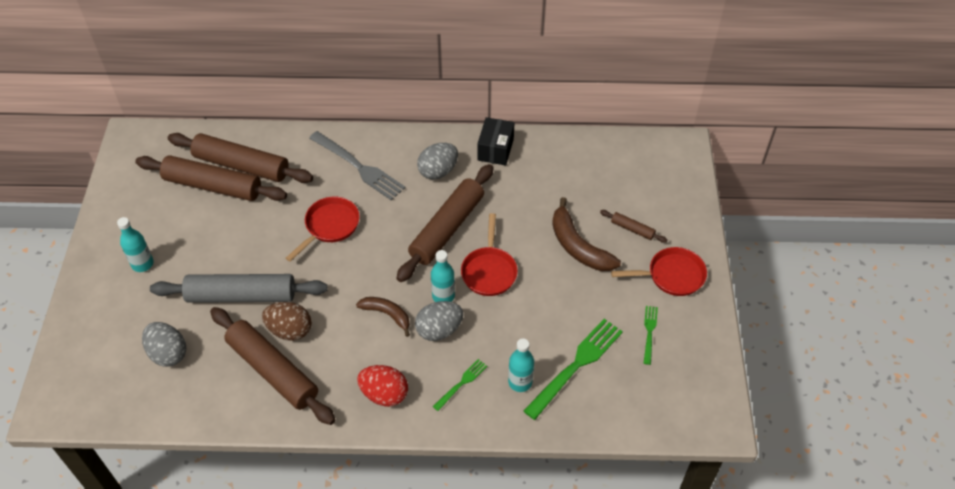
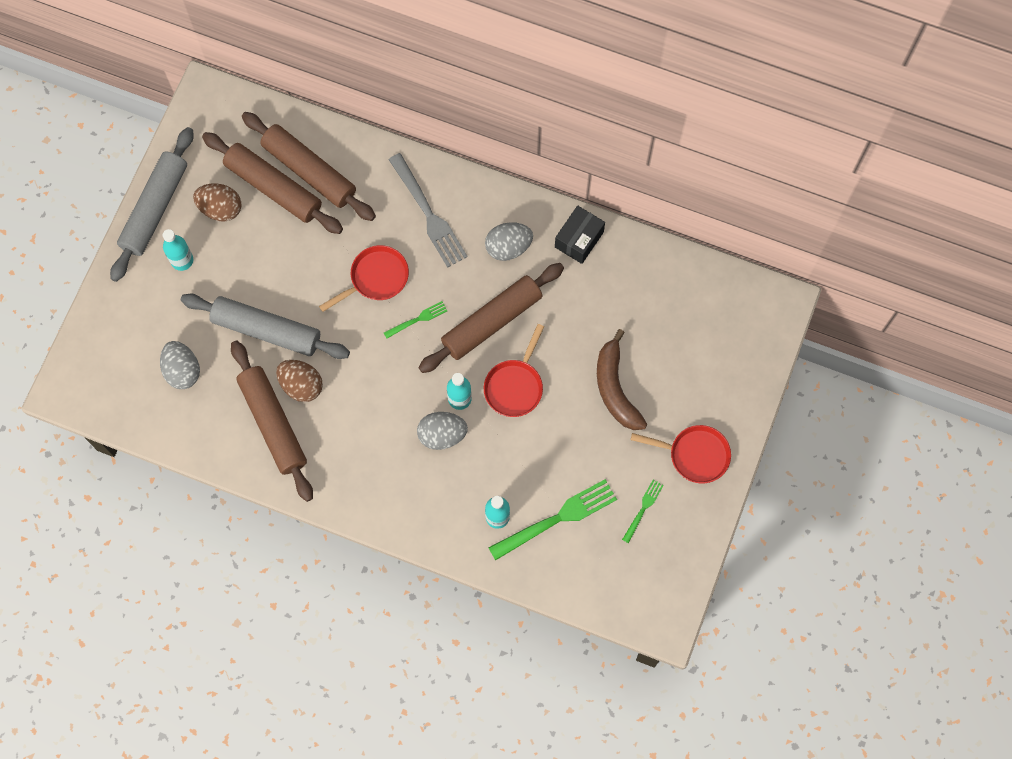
camera: 20 degrees right, 20 degrees up
brown banana [356,297,410,337] -> none
red egg [357,365,408,407] -> none
green fork [433,359,487,411] -> green fork moved to [384,301,447,338]
brown rolling pin [600,210,667,243] -> none
none -> grey rolling pin [110,127,194,282]
none -> brown egg [193,183,242,222]

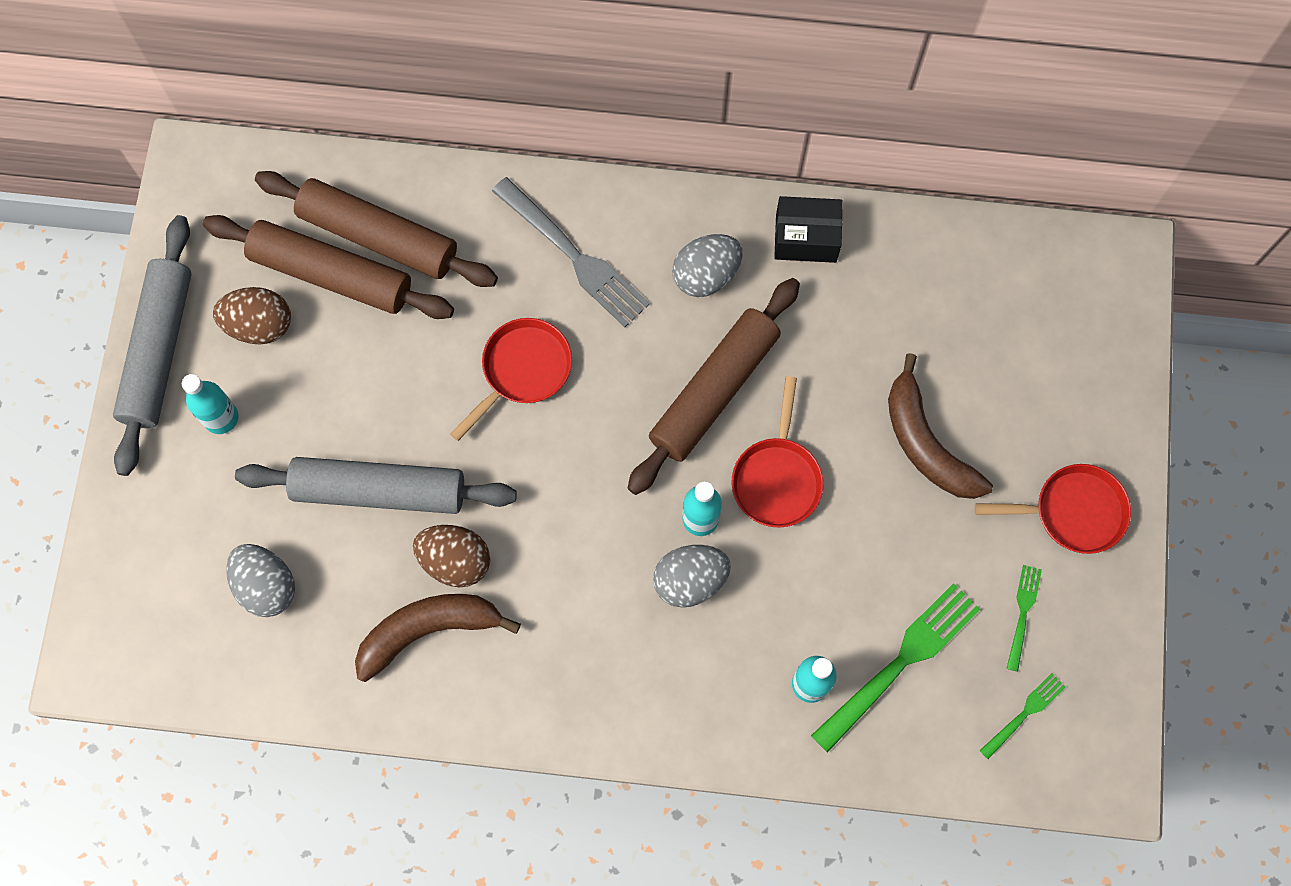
camera: 15 degrees left, 0 degrees up
brown rolling pin [231,340,313,502] -> brown banana [355,594,521,682]
green fork [384,301,447,338] -> green fork moved to [979,673,1066,759]
black box [555,205,605,264] -> black box turned 75 degrees clockwise [774,196,843,263]

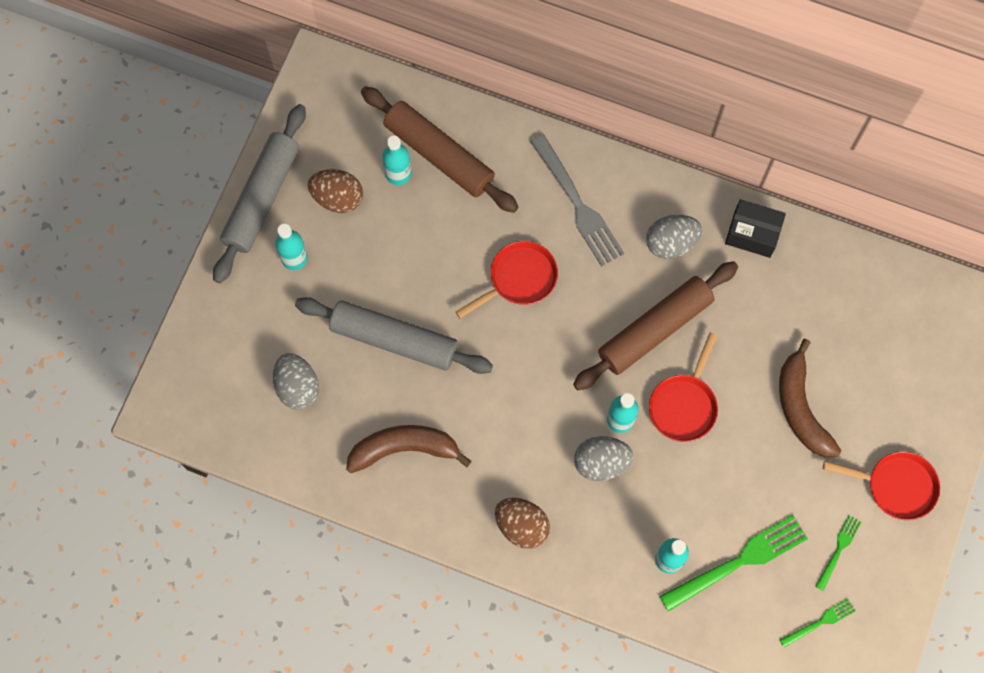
camera: 15 degrees right, 0 degrees up
brown rolling pin [203,215,454,319] -> turquoise bottle [382,136,412,185]
brown egg [413,525,490,587] -> brown egg moved to [495,498,550,549]

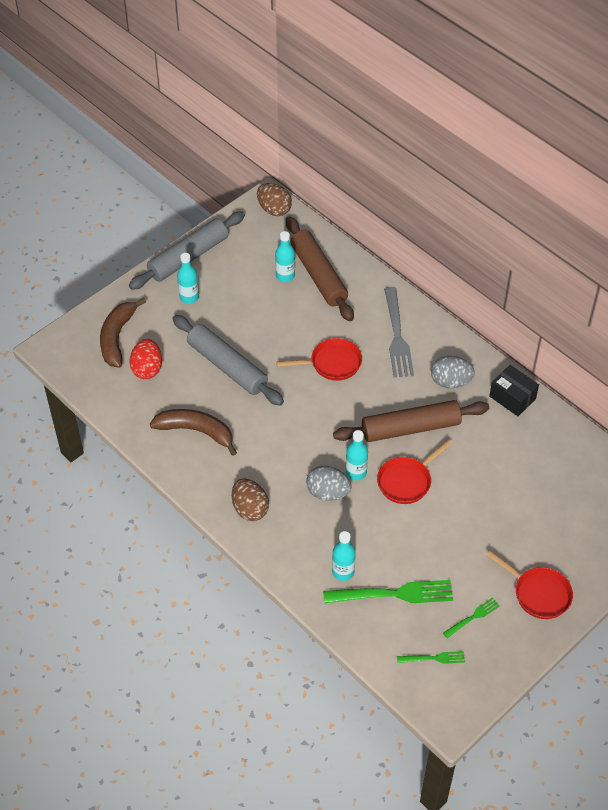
camera: 25 degrees right, 20 degrees down
grey egg [273,353,319,410] -> red egg [129,339,162,379]
brown egg [308,169,363,213] -> brown egg moved to [257,183,292,216]
brown banana [779,339,841,457] -> brown banana moved to [100,298,146,368]

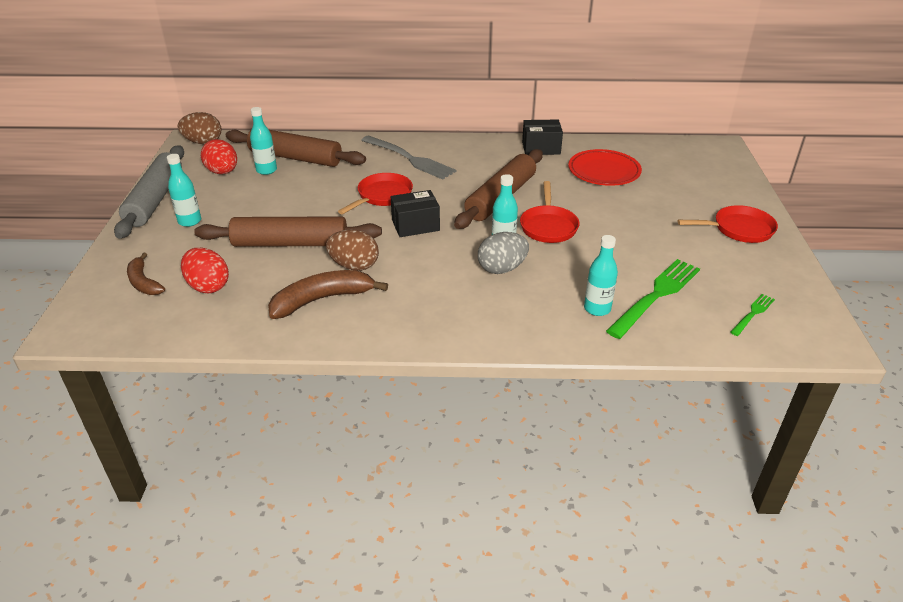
camera: 45 degrees left, 15 degrees down
brown banana [100,298,146,368] -> brown banana [127,253,165,295], size x0.63
grey rolling pin [172,315,284,406] -> brown rolling pin [194,216,382,247]
brown egg [232,479,269,521] -> brown egg moved to [326,229,379,271]
grey egg [431,356,475,388] -> none
green fork [443,597,500,638] -> none
none -> red egg [201,139,237,174]
none -> black box [391,190,440,237]
none -> red plate [568,149,642,186]

